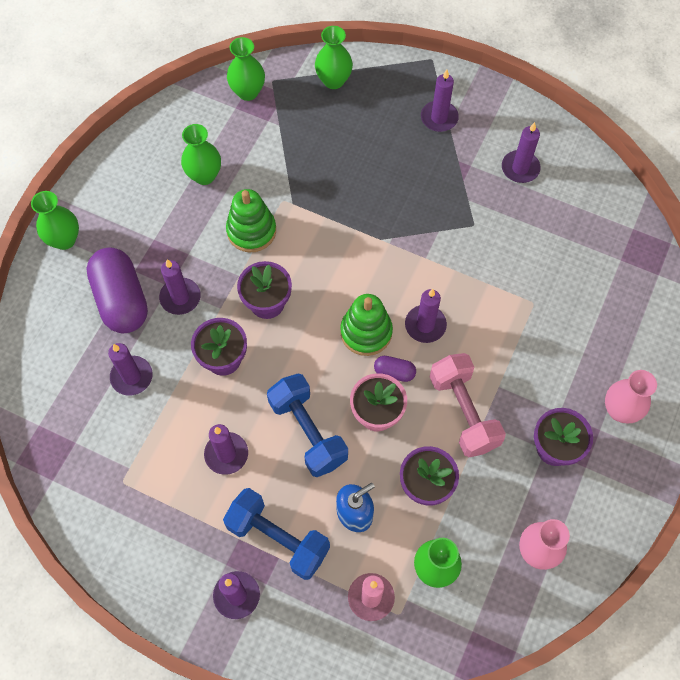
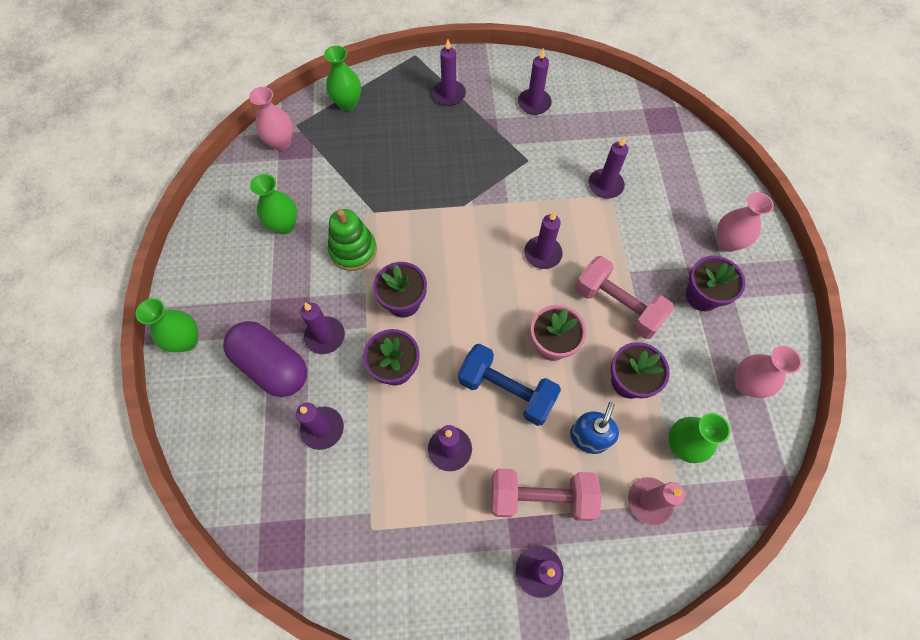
camera: 30 degrees left, 0 degrees up
blue dumbbell [223,488,330,580] -> pink dumbbell [491,469,601,521]
green vase [227,37,265,101] -> pink vase [249,87,293,151]
green stacking toy [340,294,393,356] -> none
purple capsule [374,356,416,382] -> none
none -> purple candle [588,136,629,198]

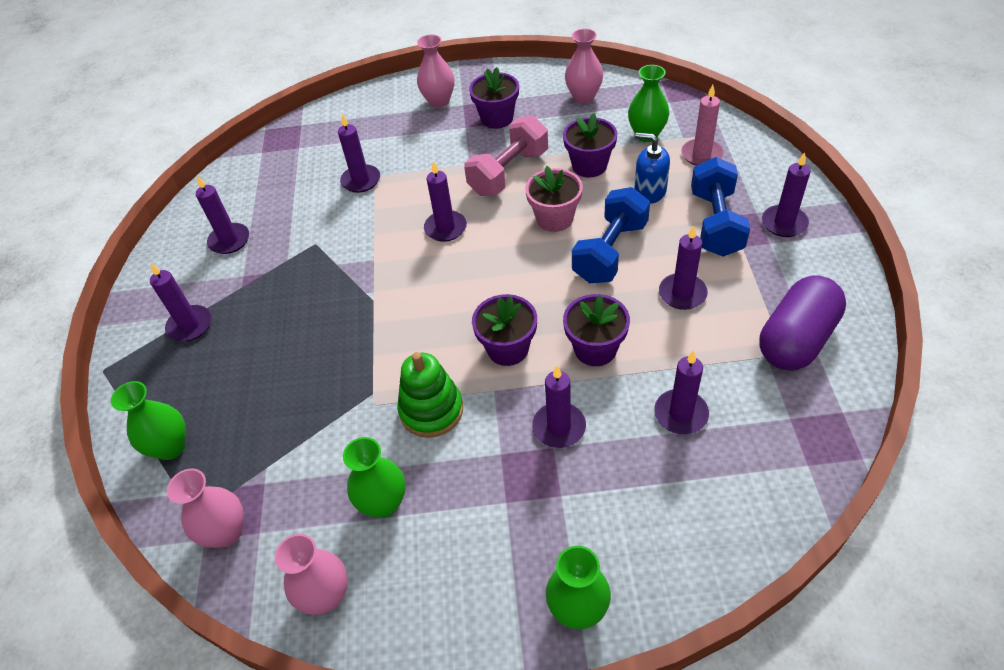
camera: 85 degrees left, 15 degrees down
purple capsule [223,321,307,397] -> purple capsule moved to [759,275,846,371]
pink dumbbell [491,469,601,521] -> blue dumbbell [691,157,750,257]
none -> pink vase [275,534,348,615]

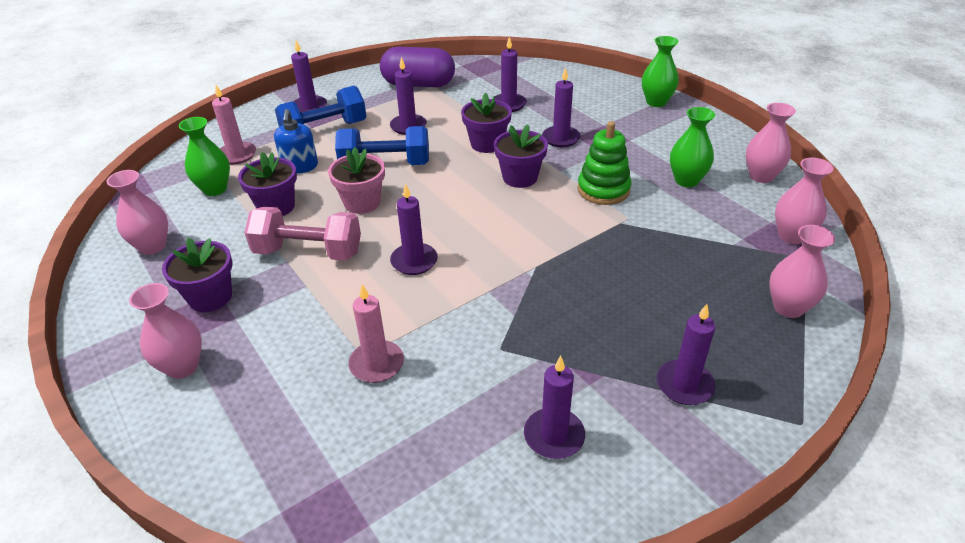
camera: 125 degrees left, 10 degrees down
green vase [111,381,186,460] -> pink vase [769,225,835,318]
purple candle [338,114,380,193] -> pink candle [348,284,404,383]

